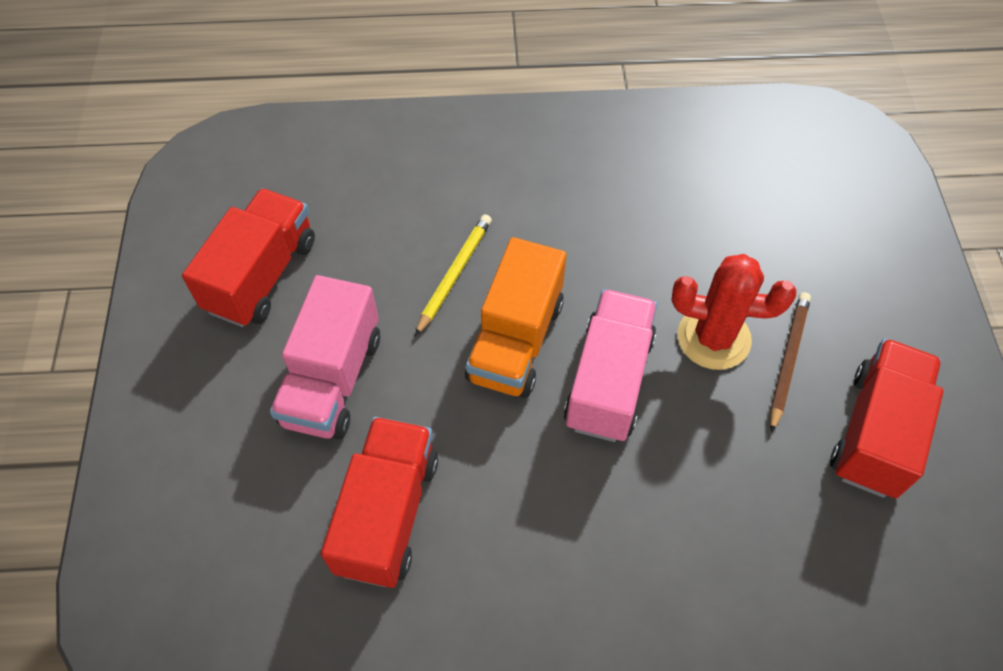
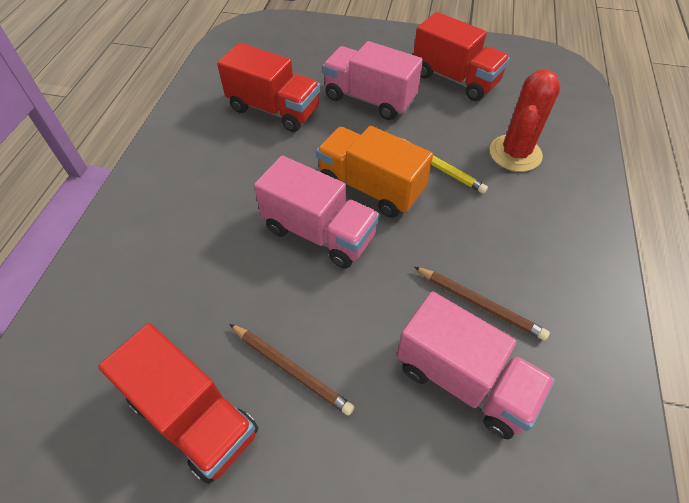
camera: 105 degrees right, 5 degrees down
red cactus [671,254,796,370] -> red cactus moved to [490,70,560,172]
none -> pink truck [397,292,555,439]
none -> brown pencil [414,267,550,341]

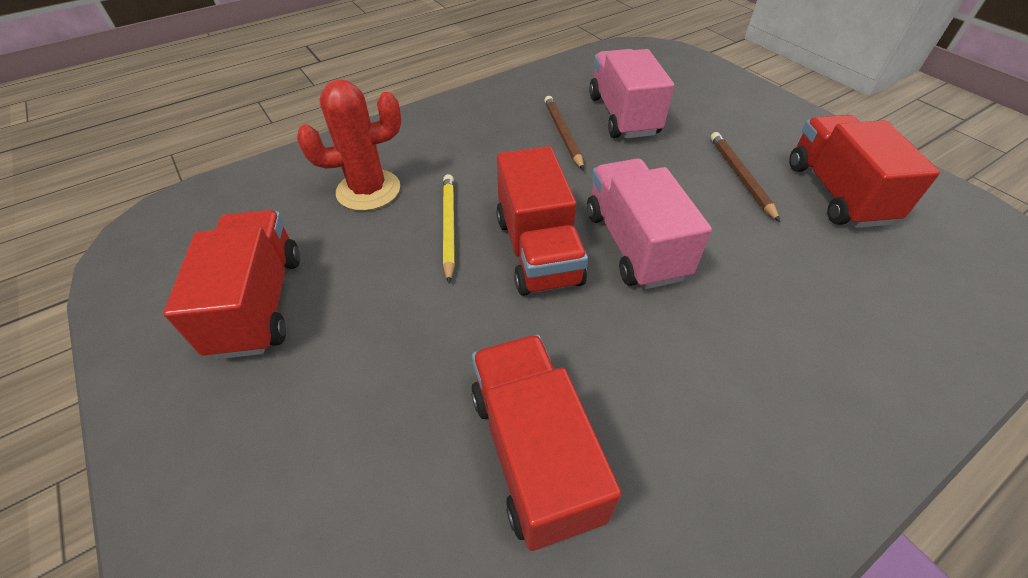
camera: 135 degrees left, 5 degrees down
orange truck [316,126,433,218] -> red truck [496,146,588,296]
pink truck [322,41,423,120] -> none

